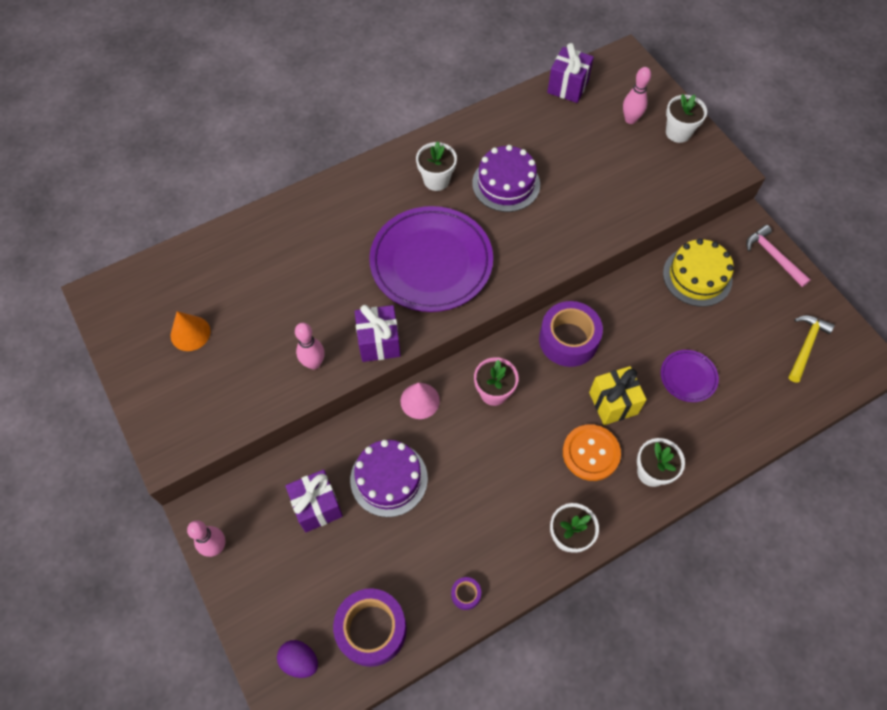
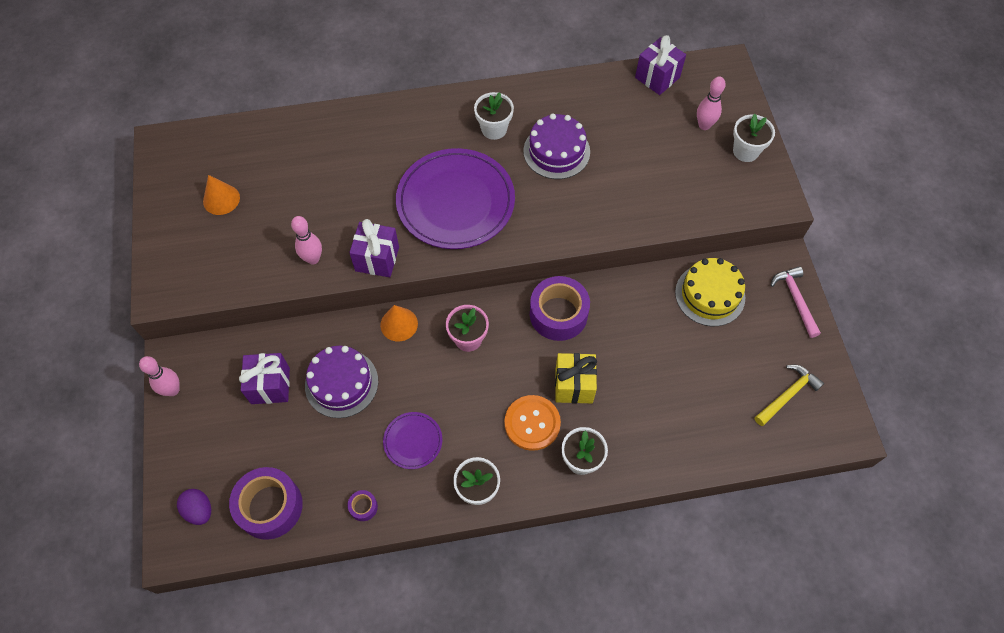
camera: 20 degrees right, 0 degrees up
pink cone [400,383,440,419] -> orange cone [380,305,418,341]
purple plate [661,350,719,402] -> purple plate moved to [383,412,442,469]

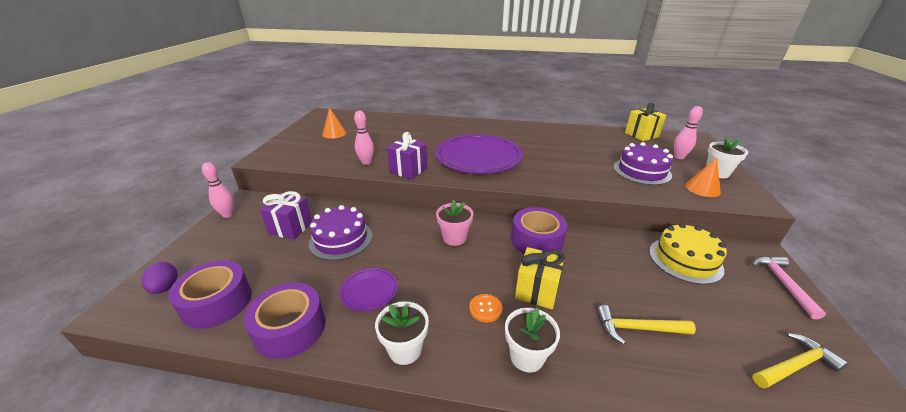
camera: 20 degrees right, 30 degrees down
purple tape [348,490,378,521] -> purple tape [244,283,326,359], size x2.30
orange cone [380,305,418,341] -> orange cone moved to [685,157,721,197]
white flower pot [474,92,514,140] -> none
orange button [504,395,561,451] -> orange button [469,294,502,322], size x0.57
purple cake [523,114,590,179] -> purple cake moved to [614,142,673,185]
purple gift [635,35,686,95] -> yellow gift [625,103,666,141]
none -> yellow hammer [597,305,696,345]

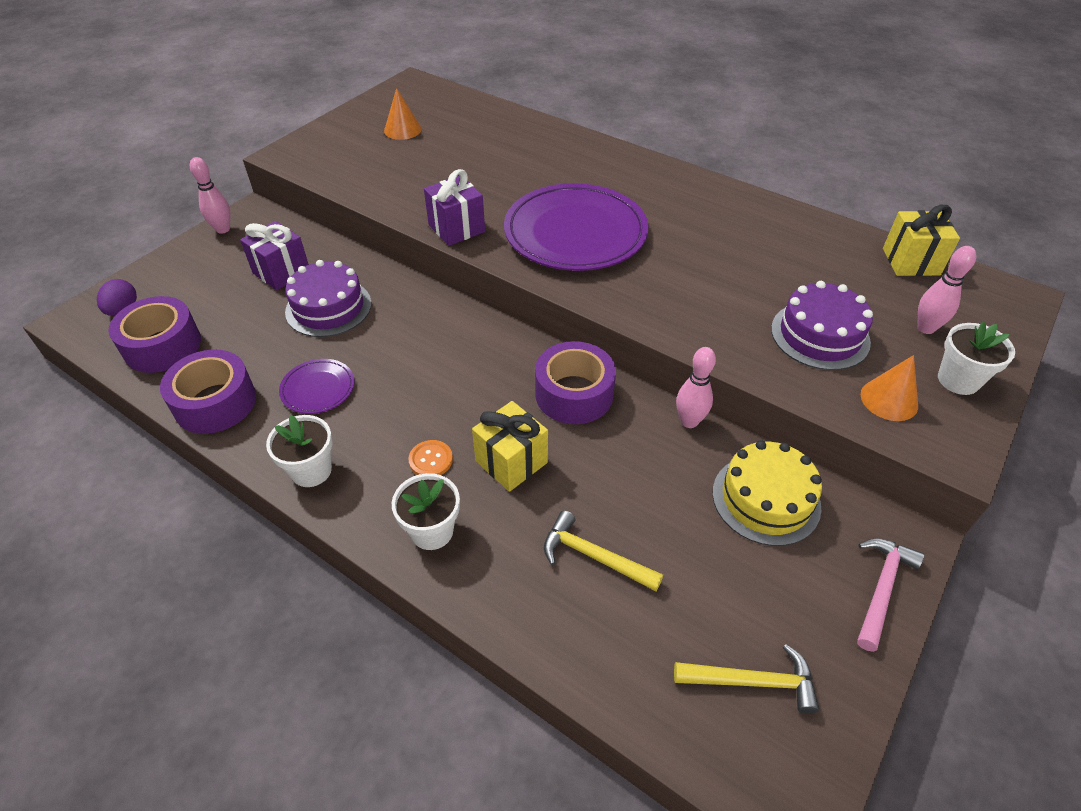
camera: 25 degrees right, 15 degrees up
pink bowling pin [354,111,374,165] -> pink bowling pin moved to [676,347,716,428]
pink flower pot [436,200,473,246] -> none

